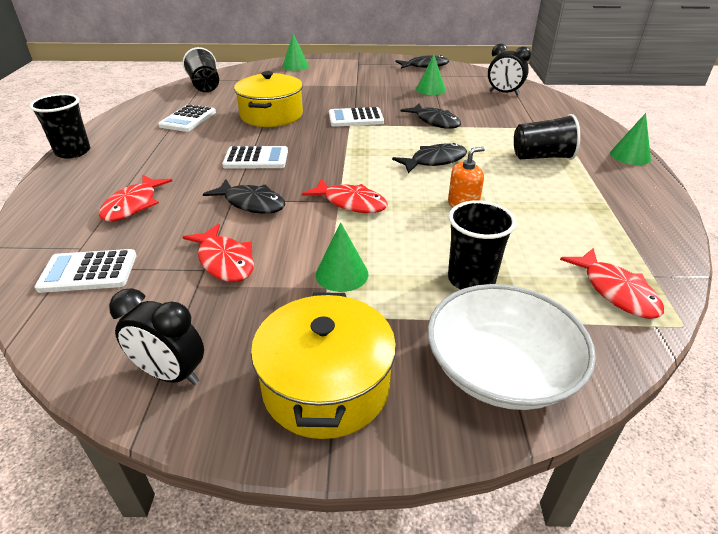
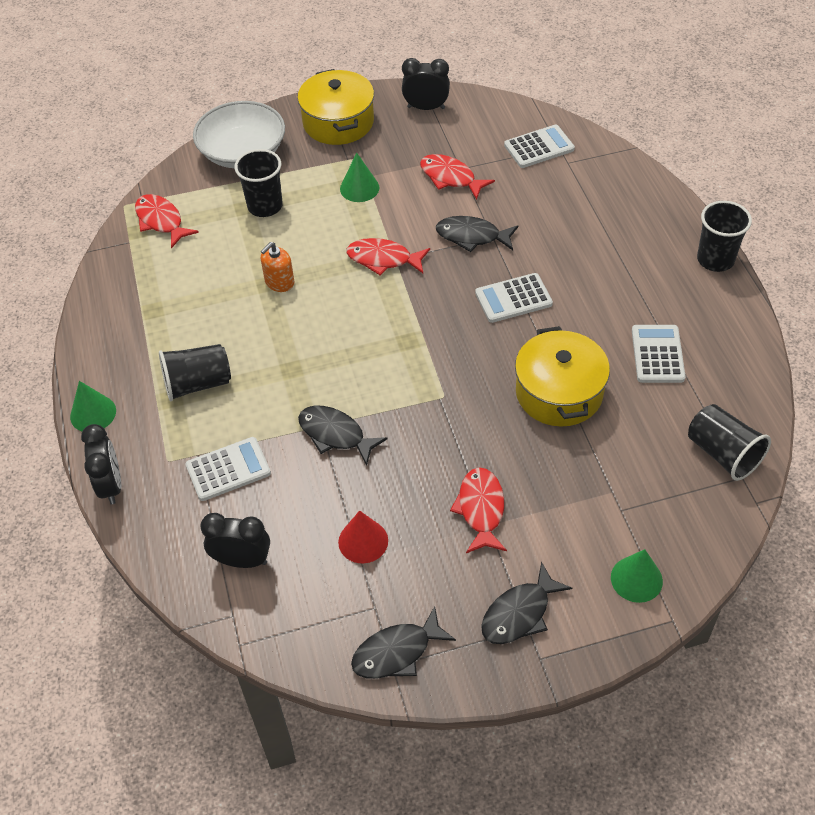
camera: 165 degrees right, 15 degrees up
red fish [99,175,172,222] -> red fish moved to [450,468,507,553]
white calculator [329,107,384,127] -> white calculator moved to [186,437,271,501]
black fish [392,143,467,173] -> black fish moved to [481,562,572,644]
green cone [416,54,446,95] -> red cone [338,511,388,564]
none -> black clock [81,424,121,504]

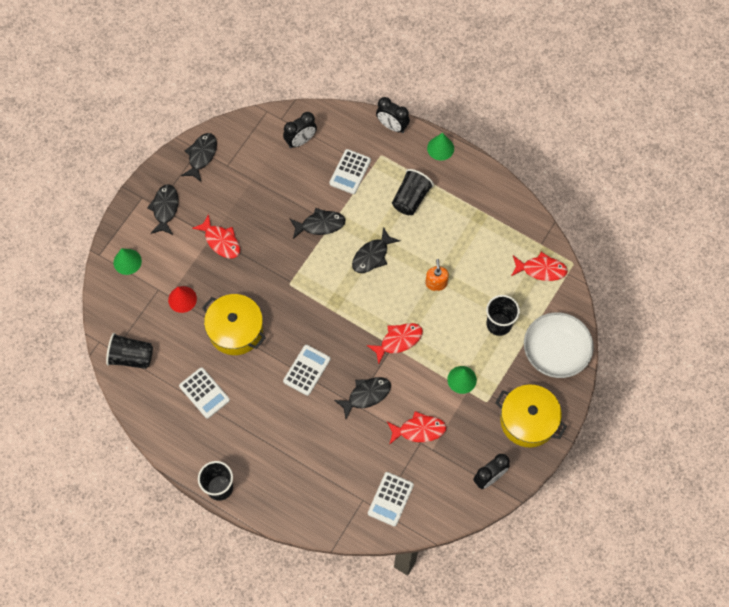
camera: 135 degrees right, 15 degrees up
red cone [338,511,388,564] -> red cone moved to [168,286,197,313]
none -> black fish [352,227,400,273]

